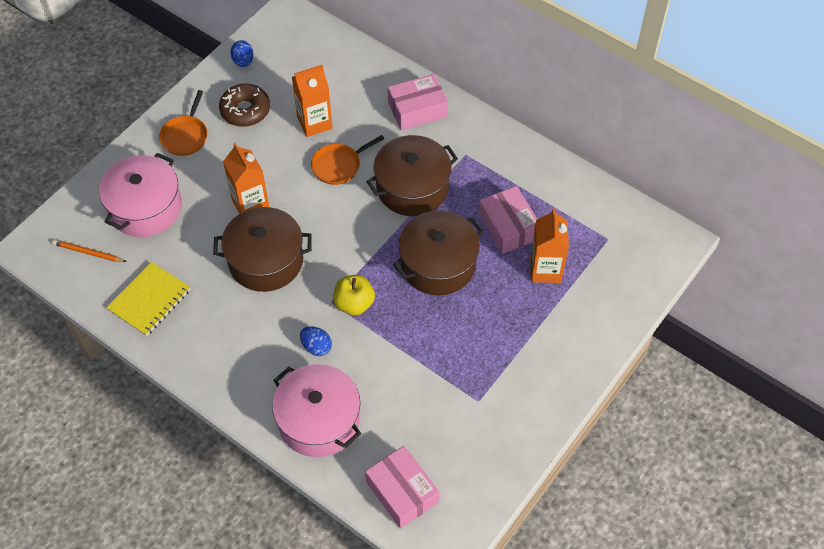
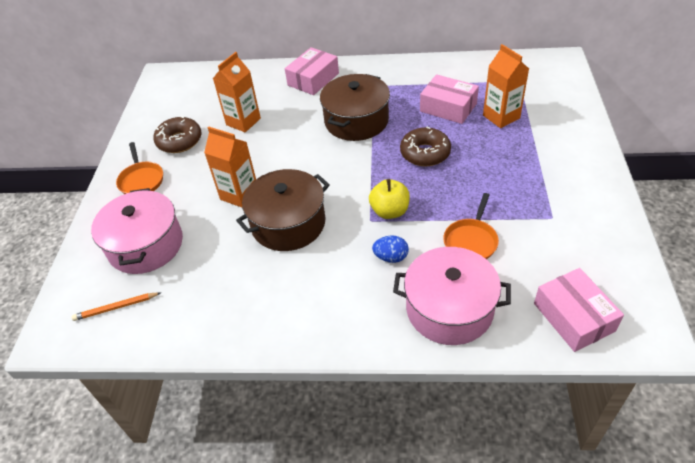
camera: 30 degrees left, 10 degrees down
yellow notebook [107,262,190,336] -> none
blue egg [230,40,253,67] -> none
orange pan [311,135,385,185] -> orange pan moved to [443,193,499,259]
pink box [365,446,440,529] -> pink box turned 45 degrees clockwise [534,268,624,352]
brown pot [393,210,484,295] -> brown donut [400,127,451,166]

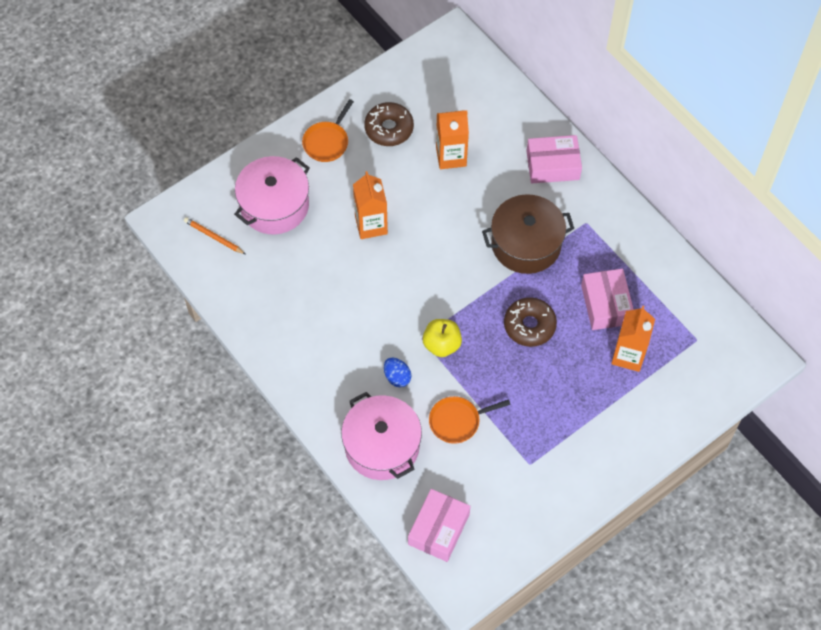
camera: 45 degrees right, 15 degrees up
brown pot [236,169,330,251] -> none

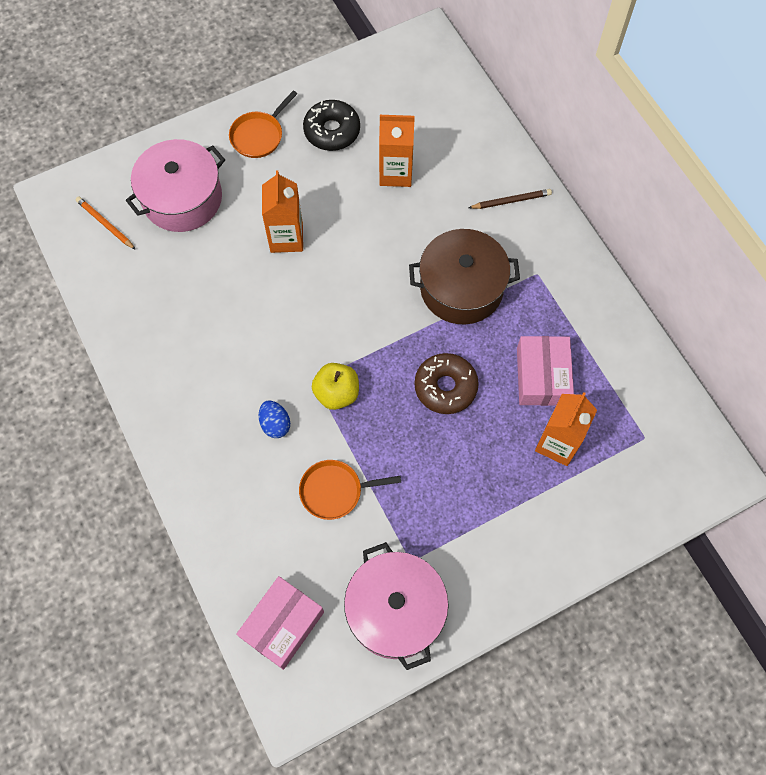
camera: 10 degrees right, 5 degrees up
pink pot [341,392,422,480] -> pink pot moved to [344,542,449,670]
brown donut [364,102,414,146] -> black donut [303,100,360,151]
pink box [526,135,582,183] -> brown pencil [469,189,552,209]

